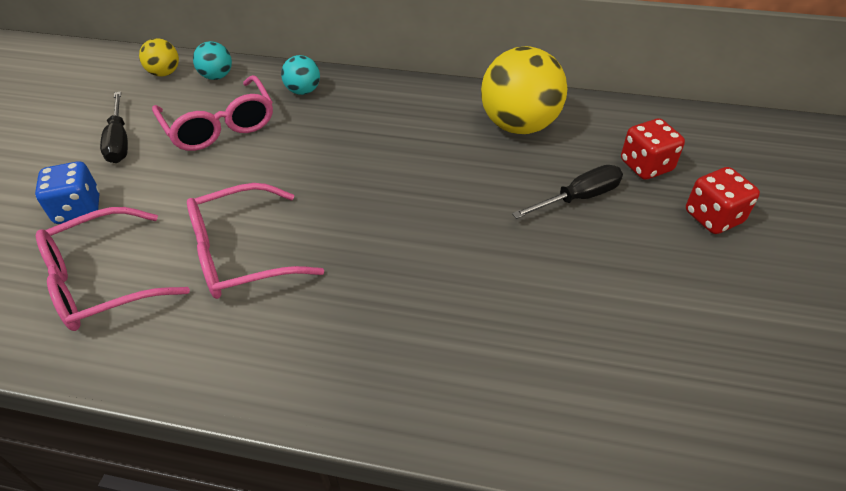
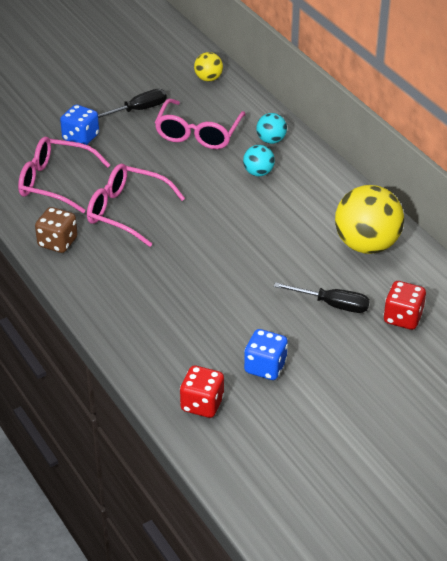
camera: 45 degrees right, 5 degrees down
black screwdriver [100,91,128,163] -> black screwdriver turned 150 degrees counterclockwise [98,89,167,118]
turquoise ball [193,41,232,80] -> turquoise ball moved to [243,145,275,176]
red dice [686,167,760,234] -> red dice moved to [180,366,224,418]
none -> brown dice [35,207,78,253]
none -> blue dice [244,329,288,380]

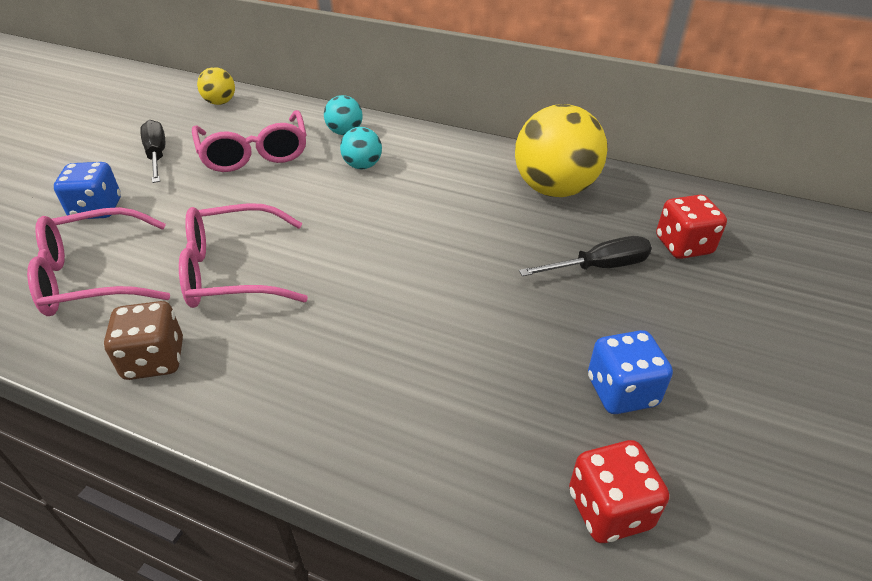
camera: 35 degrees left, 0 degrees up
black screwdriver [98,89,167,118] -> black screwdriver turned 45 degrees counterclockwise [140,120,165,183]

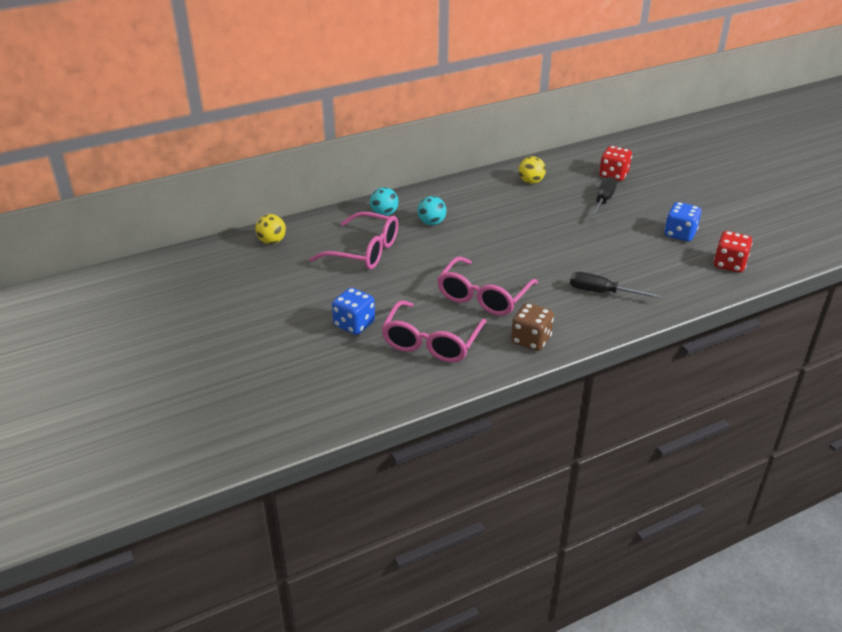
camera: 50 degrees left, 5 degrees down
black screwdriver [140,120,165,183] -> black screwdriver moved to [570,272,661,298]
yellow ball [515,104,608,197] -> yellow ball [519,156,546,184], size x0.49

